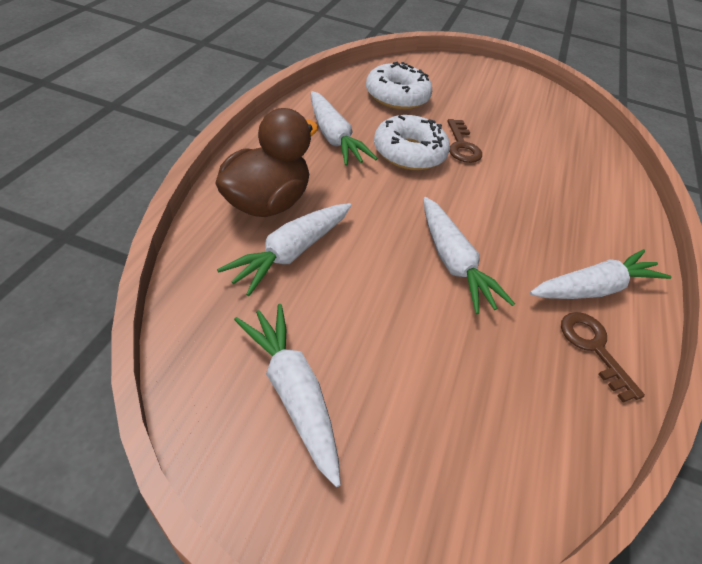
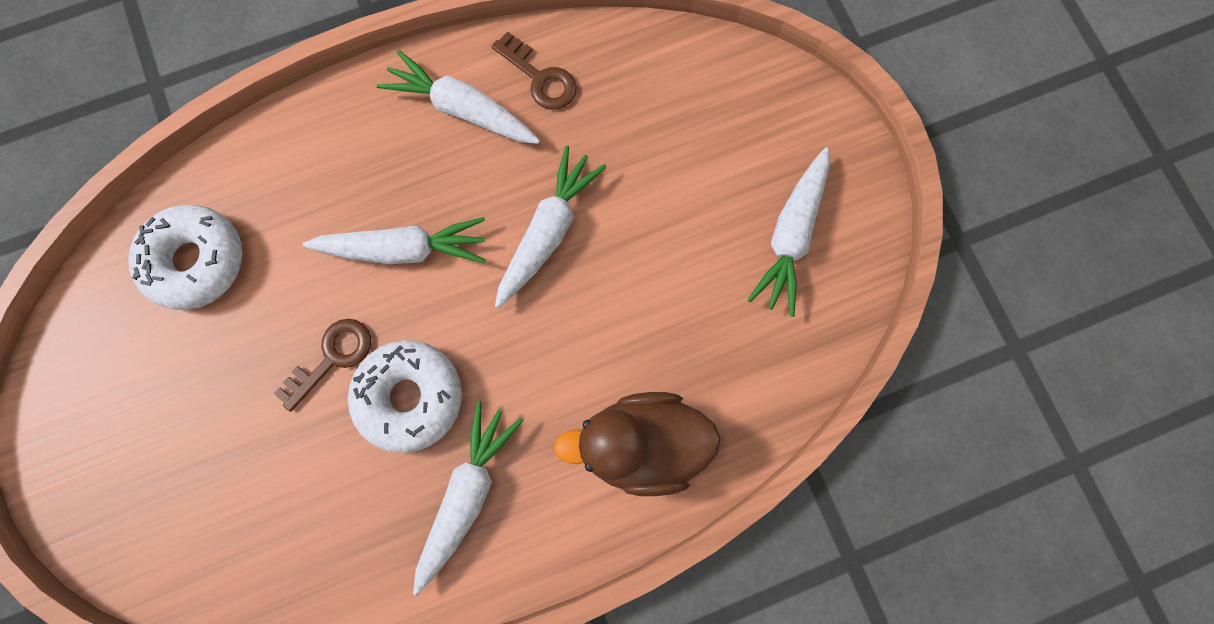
camera: 125 degrees left, 30 degrees up
white carrot [217,203,352,296] -> white carrot moved to [303,217,486,264]
white donut [366,62,432,110] -> white donut moved to [128,205,242,310]
brown key [561,312,645,403] -> brown key turned 75 degrees counterclockwise [491,31,577,109]

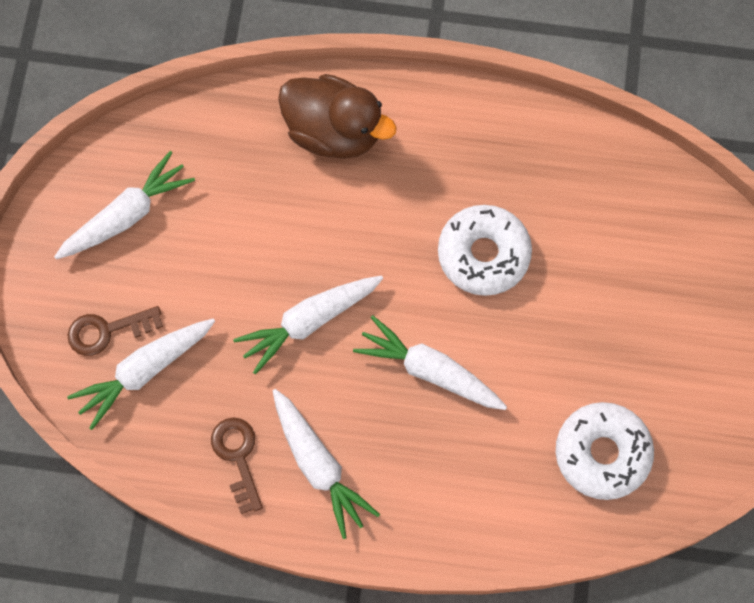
camera: 150 degrees left, 5 degrees down
brown key [273,319,371,412] -> brown key moved to [67,306,163,356]
white carrot [413,401,523,596] -> white carrot moved to [67,318,215,430]

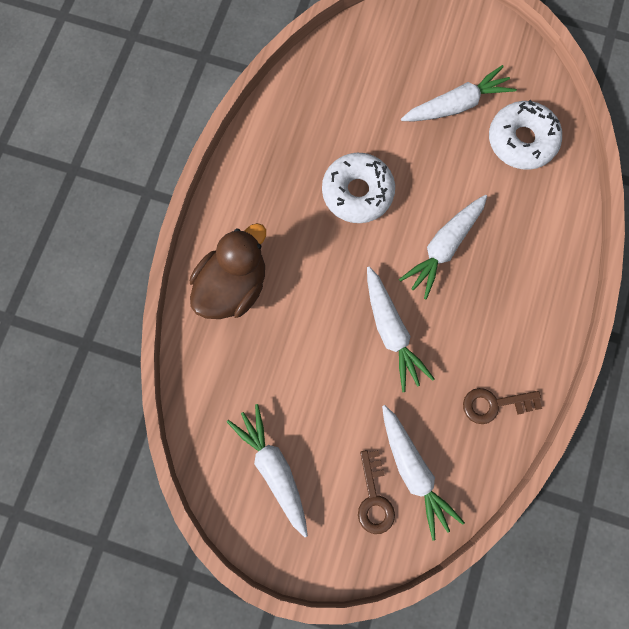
camera: 80 degrees left, 5 degrees up
white carrot [273,389,380,539] -> white carrot moved to [401,65,517,121]

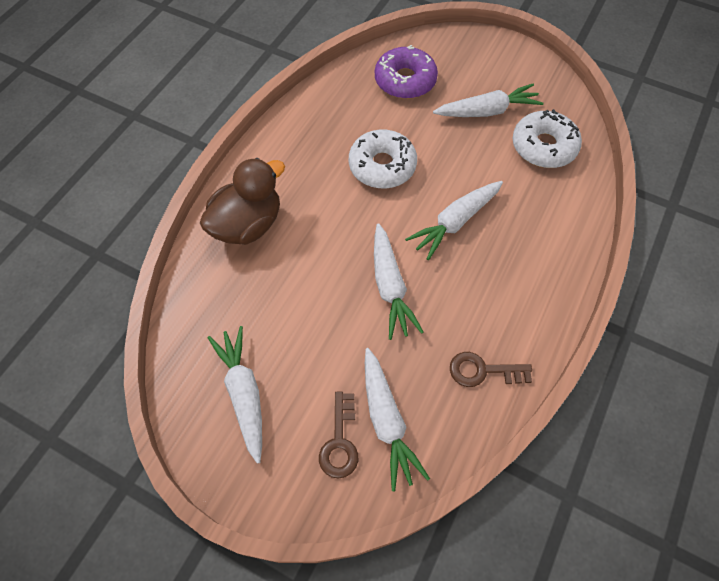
camera: 10 degrees right, 15 degrees down
none -> purple donut [375,45,438,99]

